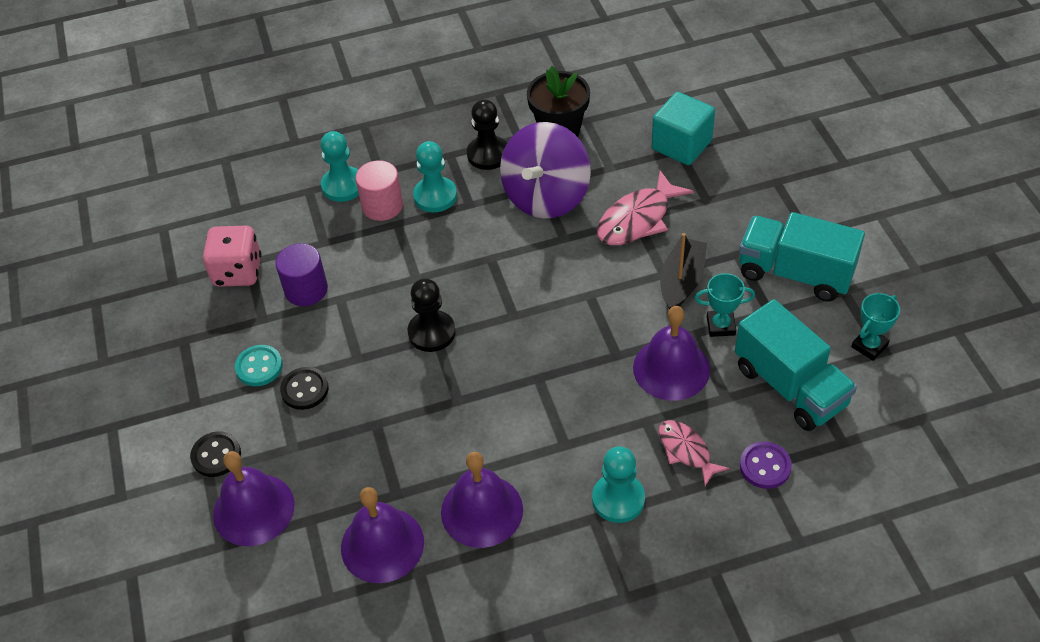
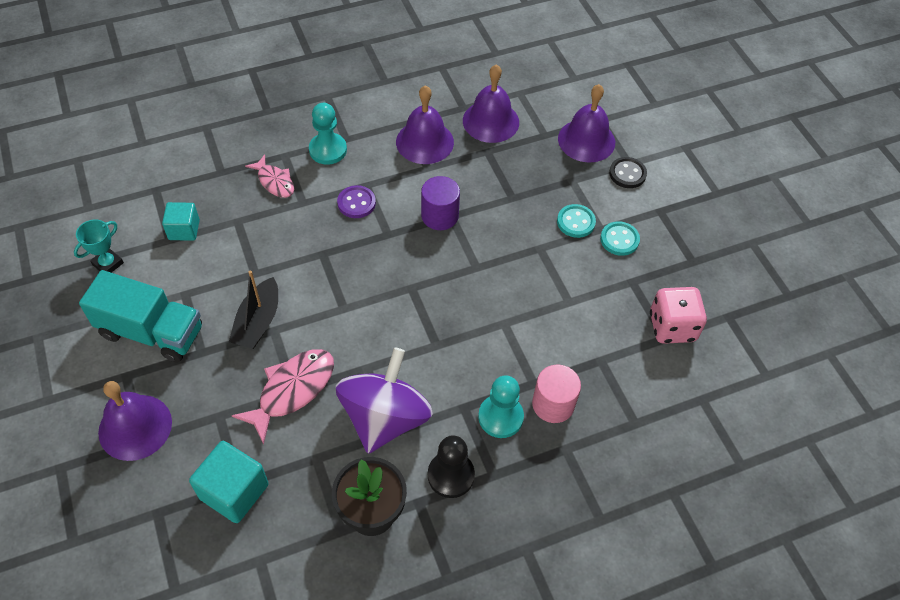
camera: 170 degrees right, 5 degrees up
purple cylinder [275,243,328,306] -> purple cylinder moved to [421,176,460,230]
black button [280,367,329,410] -> turquoise button [557,204,596,238]
turquoise pawn [320,131,359,202] -> none
black pawn [408,278,456,352] -> none
purple bell [633,306,710,401] -> purple bell moved to [98,381,172,461]
turquoise trophy [695,273,755,337] -> none
turquoise truck [735,299,857,431] -> turquoise cube [162,202,200,241]
purple button [740,442,792,489] -> purple button moved to [337,185,376,218]

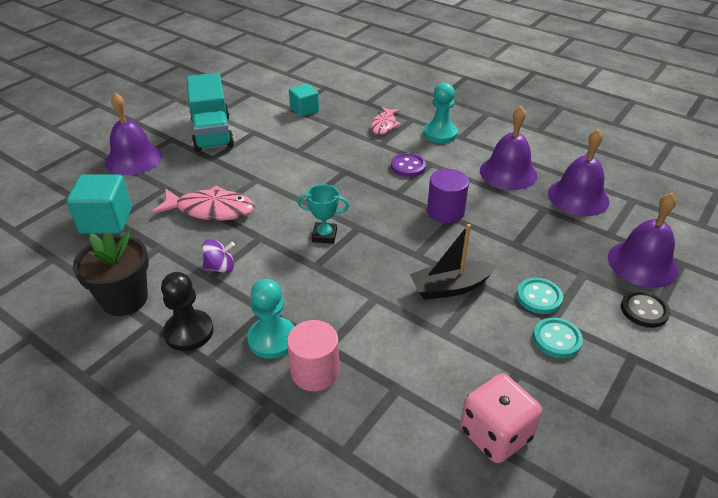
camera: 60 degrees right, 15 degrees down
turquoise trophy [74,219,124,273] -> turquoise trophy moved to [297,184,349,244]
black boat [229,271,278,349] -> black boat moved to [410,224,497,300]
purple spinning top [336,348,433,454] -> purple spinning top [202,239,235,273], size x0.43

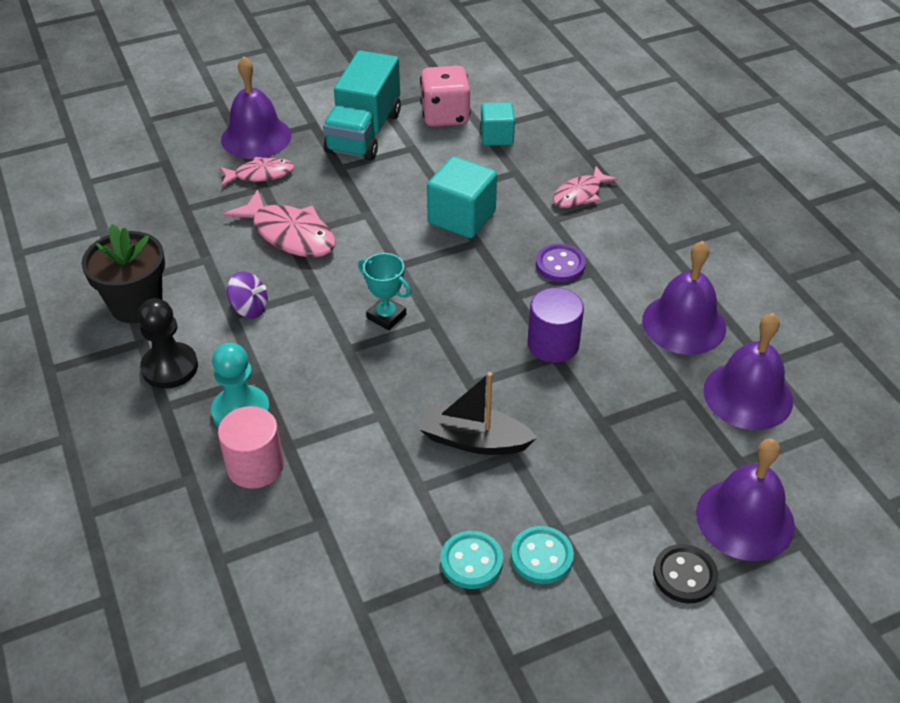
camera: 30 degrees right, 5 degrees up
turquoise cube [67,174,132,234] -> turquoise cube moved to [427,156,497,238]
turquoise pawn [423,83,458,143] -> none
pink dice [460,374,542,463] -> pink dice moved to [420,66,471,127]
turquoise button [517,278,563,314] -> turquoise button moved to [441,531,503,589]
none -> pink fish [219,157,294,186]

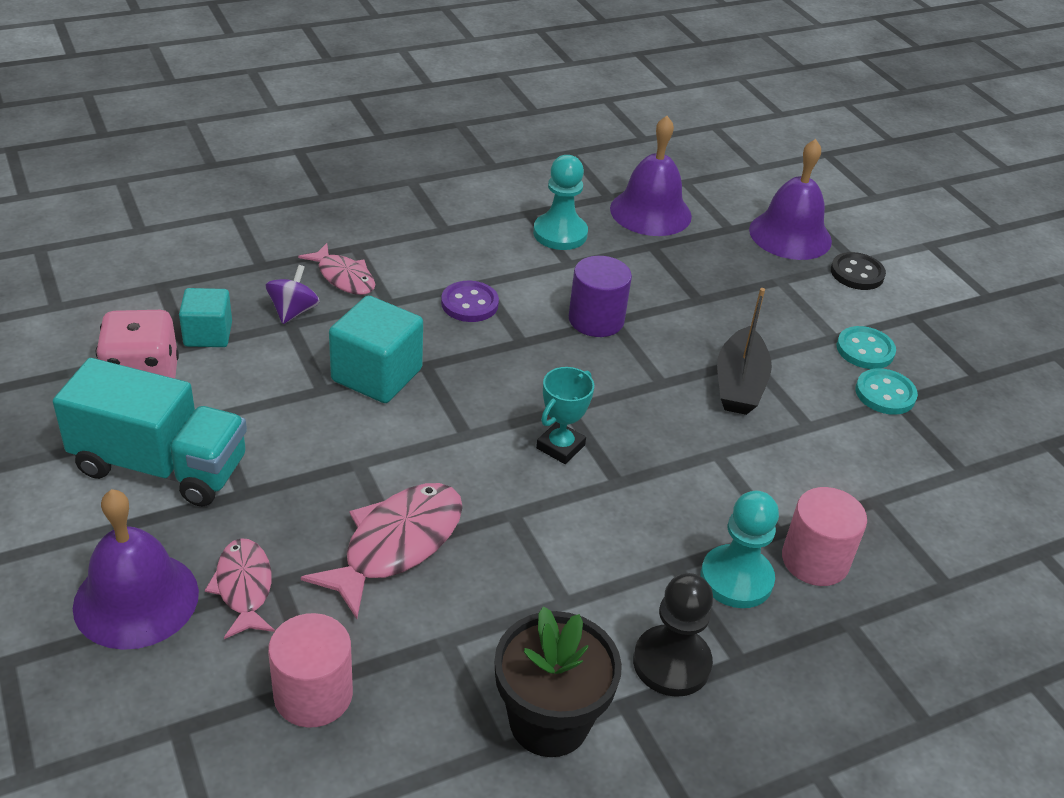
camera: 95 degrees left, 5 degrees down
purple spinning top [227,271,268,318] -> purple spinning top moved to [266,265,320,324]
purple bell [642,241,726,355] -> turquoise pawn [533,155,588,250]
none -> pink cylinder [268,613,353,728]

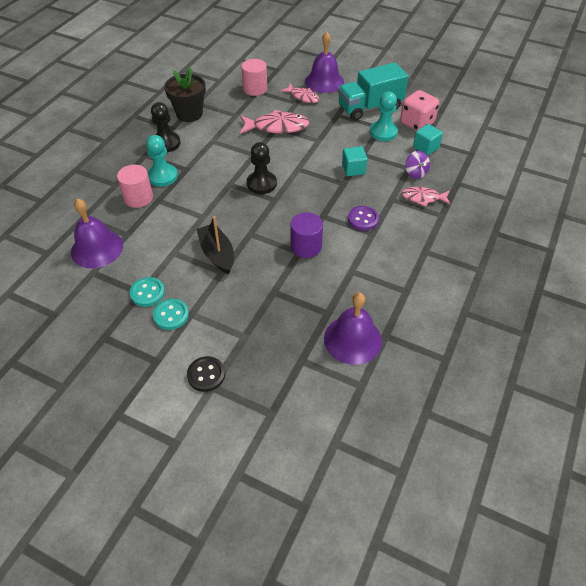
camera: 145 degrees right, 10 degrees up
pink fish [301,483,463,619] -> pink fish turned 90 degrees counterclockwise [240,110,309,134]
turquoise cube [329,296,423,403] -> turquoise cube [342,146,368,176], size x0.64
turquoise pawn [533,155,588,250] -> turquoise pawn moved to [370,91,398,141]
turquoise trophy [536,367,594,464] -> black pawn [247,142,277,194]
purple bell [749,139,832,260] -> purple bell moved to [71,198,123,268]

